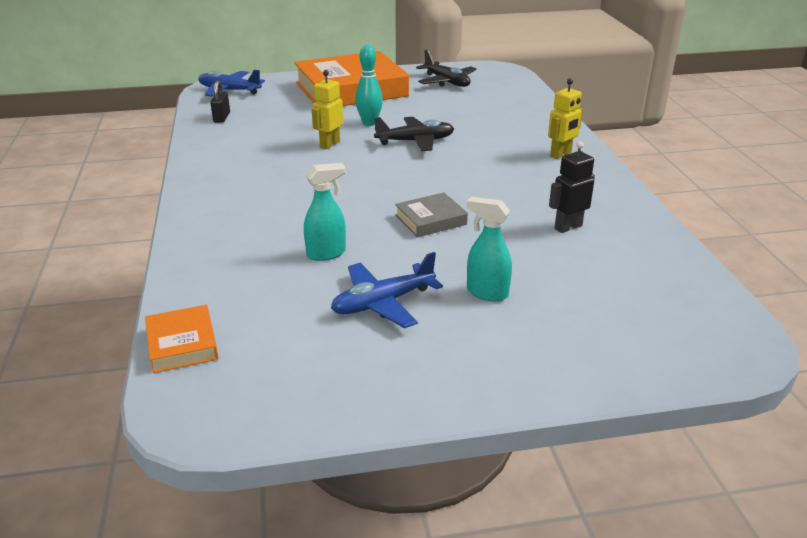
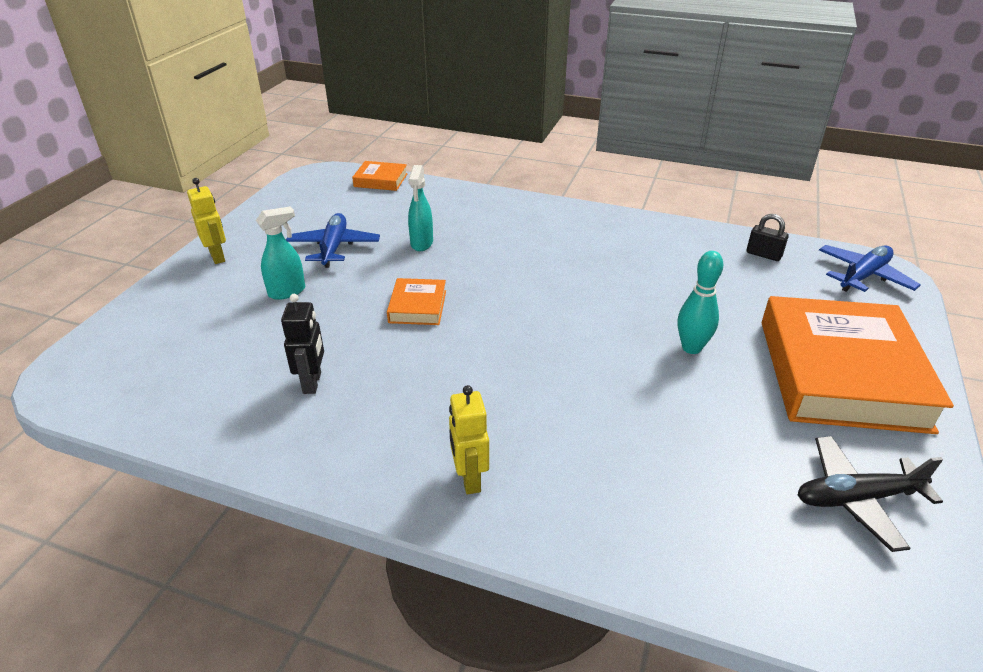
camera: 120 degrees right, 5 degrees up
yellow robot [312,70,343,149] -> yellow robot moved to [187,178,226,264]
black plane [374,117,454,151] -> none
grey book [395,192,468,237] -> orange book [387,278,446,325]

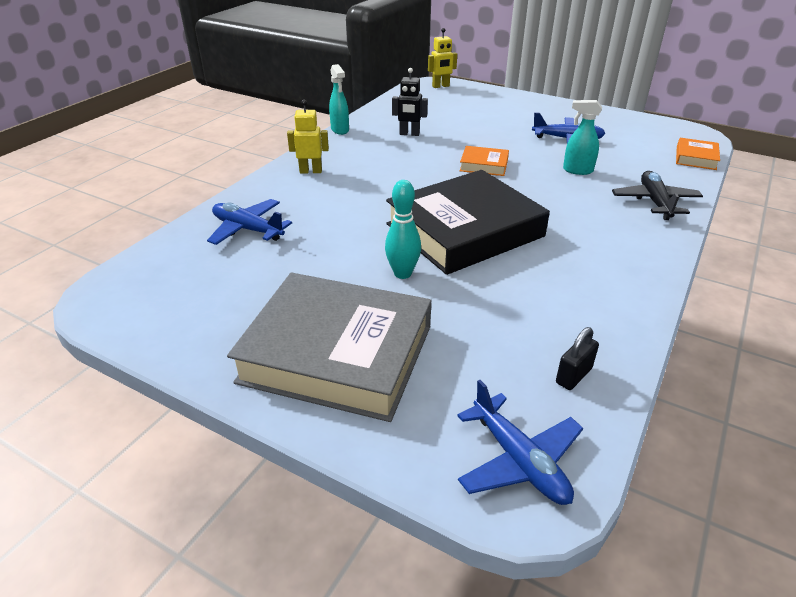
camera: 100 degrees right, 0 degrees up
yellow robot [187,178,226,264] -> yellow robot moved to [428,28,457,88]
turquoise spray bottle [256,206,305,300] -> turquoise spray bottle moved to [329,64,349,135]
orange book [762,296,954,434] -> grey book [227,272,432,422]
black plane [798,436,943,552] -> black plane moved to [612,171,703,220]
none -> blue plane [207,199,292,245]
none -> black book [386,170,550,275]

